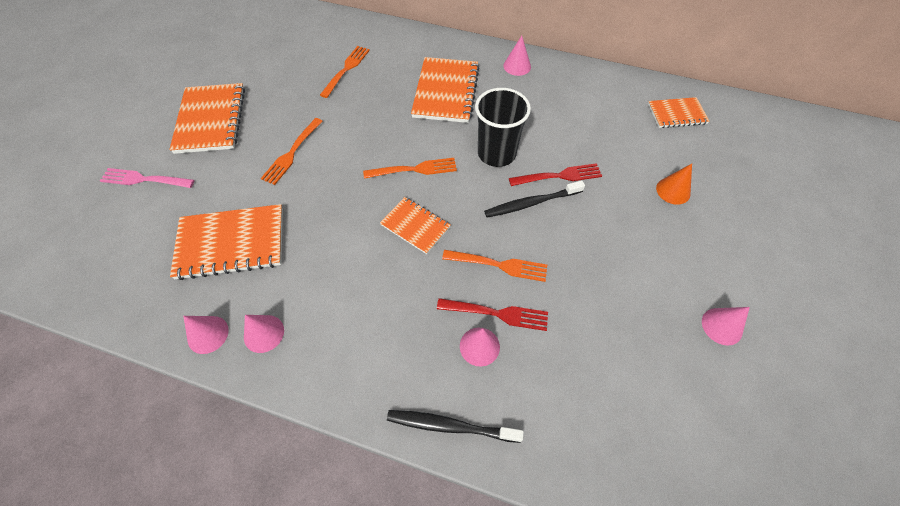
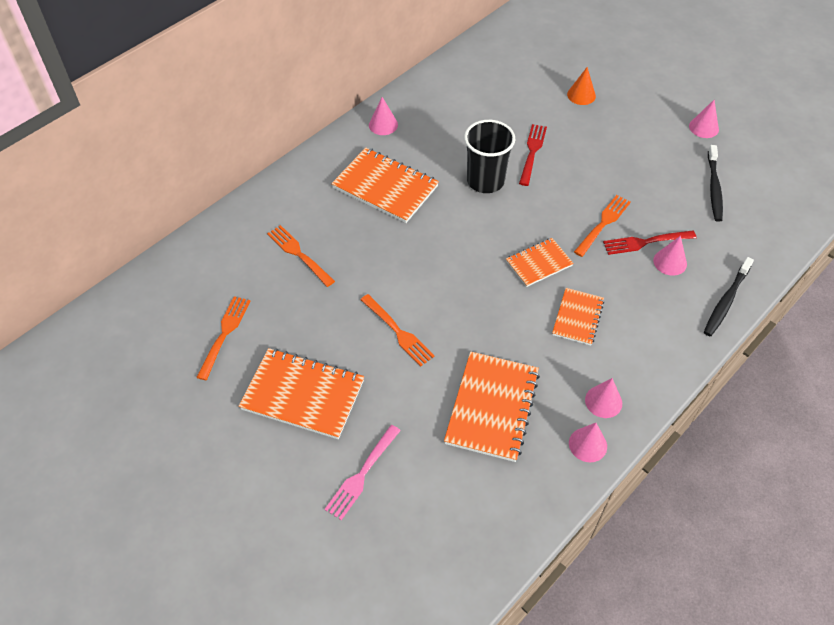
camera: 65 degrees left, 5 degrees down
orange fork [363,158,457,179] -> orange fork moved to [196,296,250,380]
red fork [437,298,548,331] -> red fork turned 135 degrees counterclockwise [603,230,697,255]
black toothbrush [484,180,585,217] -> black toothbrush moved to [708,145,723,222]
orange notebook [648,97,710,128] -> orange notebook moved to [552,288,604,345]

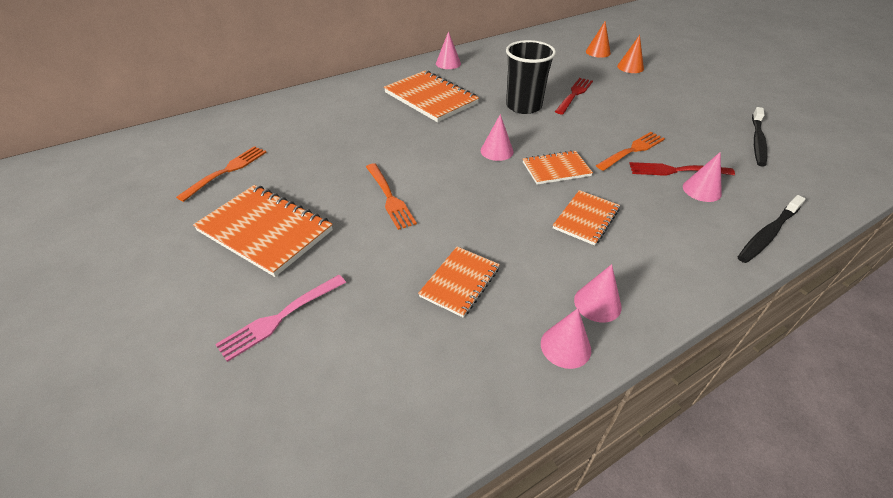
camera: 15 degrees right, 10 degrees down
orange fork [267,225,335,287] -> none
orange notebook [444,351,540,462] -> orange notebook [418,247,500,318], size x0.59
pink cone [689,100,719,138] -> pink cone moved to [481,114,514,161]
none -> orange cone [586,21,611,58]

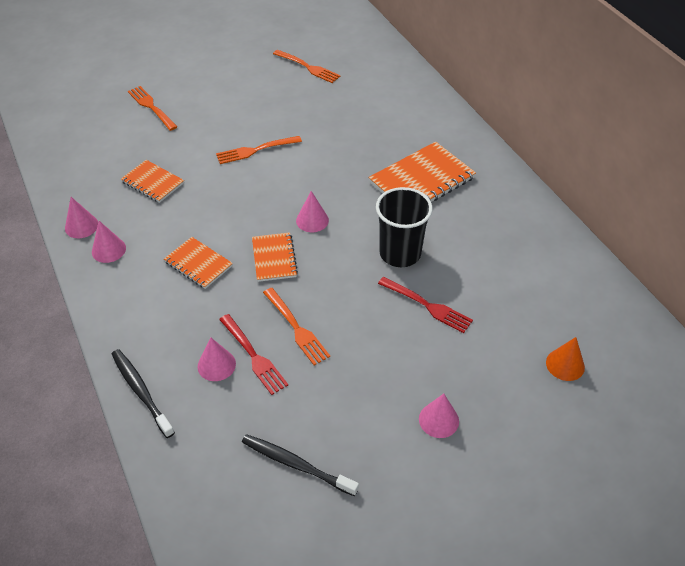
camera: 95 degrees right, 5 degrees up
orange notebook [193,185,333,277] -> none
pink fork [215,275,346,362] -> orange fork [128,86,177,131]
pink cone [436,31,461,69] -> pink cone moved to [419,394,459,438]
orange cone [617,35,644,73] -> none
red fork [629,162,735,176] -> red fork turned 135 degrees clockwise [219,314,288,395]

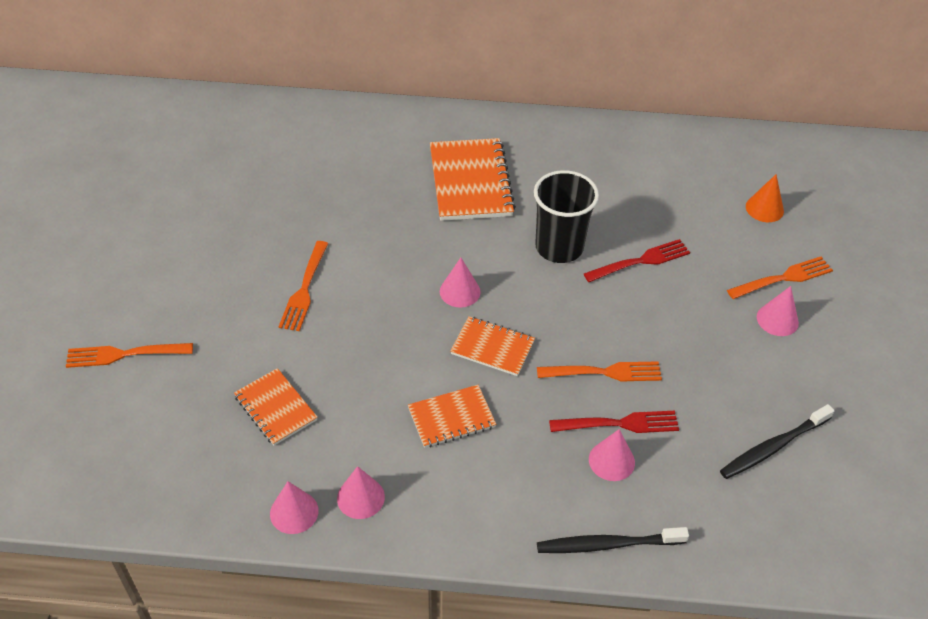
camera: 60 degrees left, 0 degrees up
orange notebook [121,160,184,203] -> orange notebook turned 75 degrees clockwise [234,368,318,446]
orange fork [273,50,341,83] -> orange fork moved to [727,257,833,299]

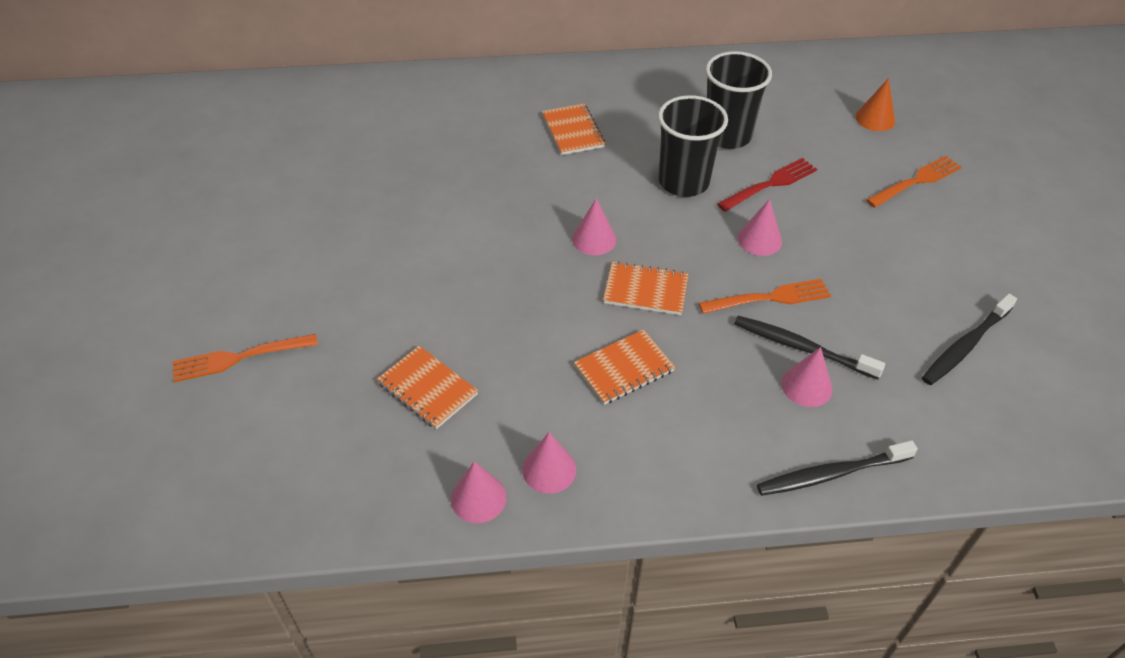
camera: 10 degrees left, 0 degrees up
orange fork [278,241,328,331] -> none
orange notebook [430,138,516,221] -> orange notebook [542,104,605,155], size x0.59
red fork [549,411,679,433] -> black toothbrush [734,316,885,379]
pink cone [757,286,799,336] -> pink cone moved to [738,199,782,256]
none -> black cup [706,51,772,149]

